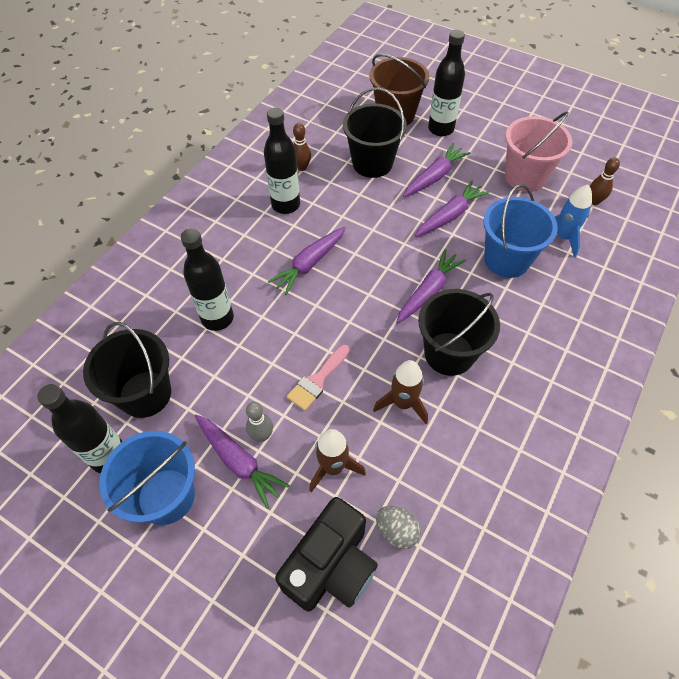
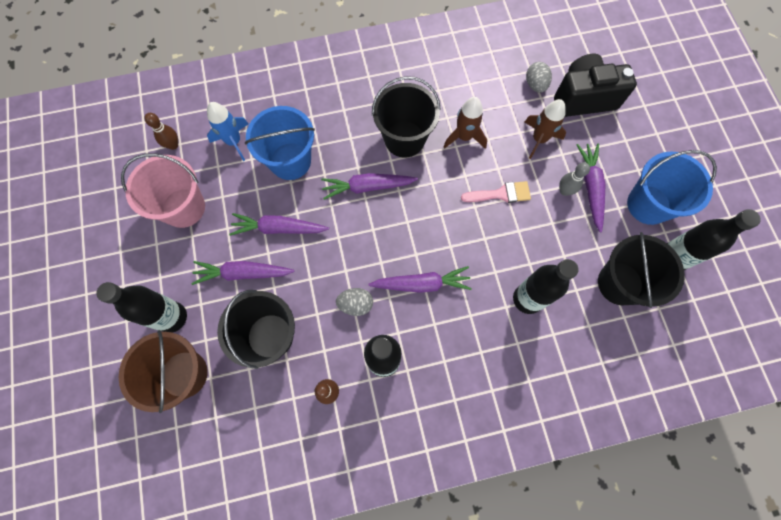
camera: 135 degrees left, 15 degrees up
none -> grey egg [336,288,373,316]

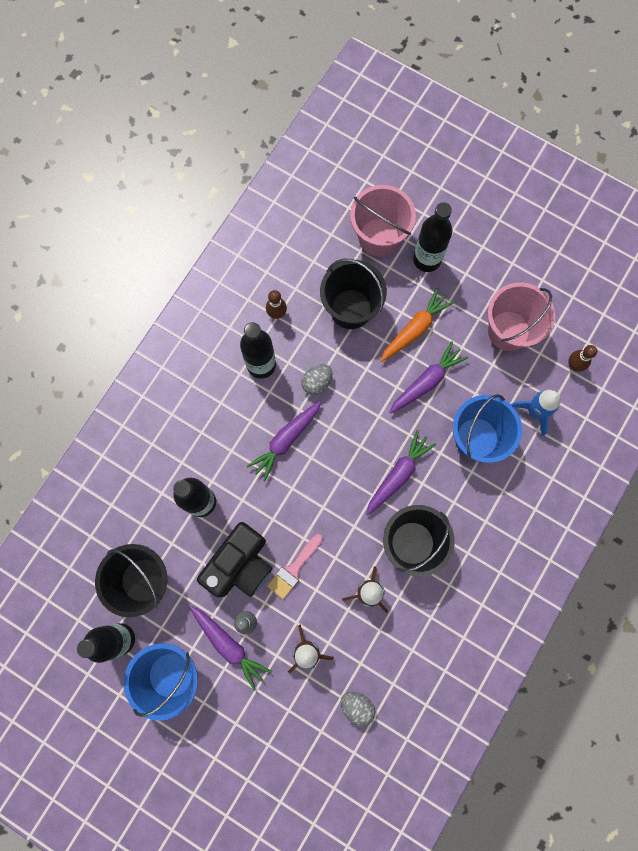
camera: 135 degrees right, 5 degrees up
brown bucket [119,330,208,413] -> pink bucket [350,185,416,257]
purple carrot [191,261,295,285] -> orange carrot [380,288,454,362]
black camera [554,54,637,117] -> black camera moved to [197,522,272,597]

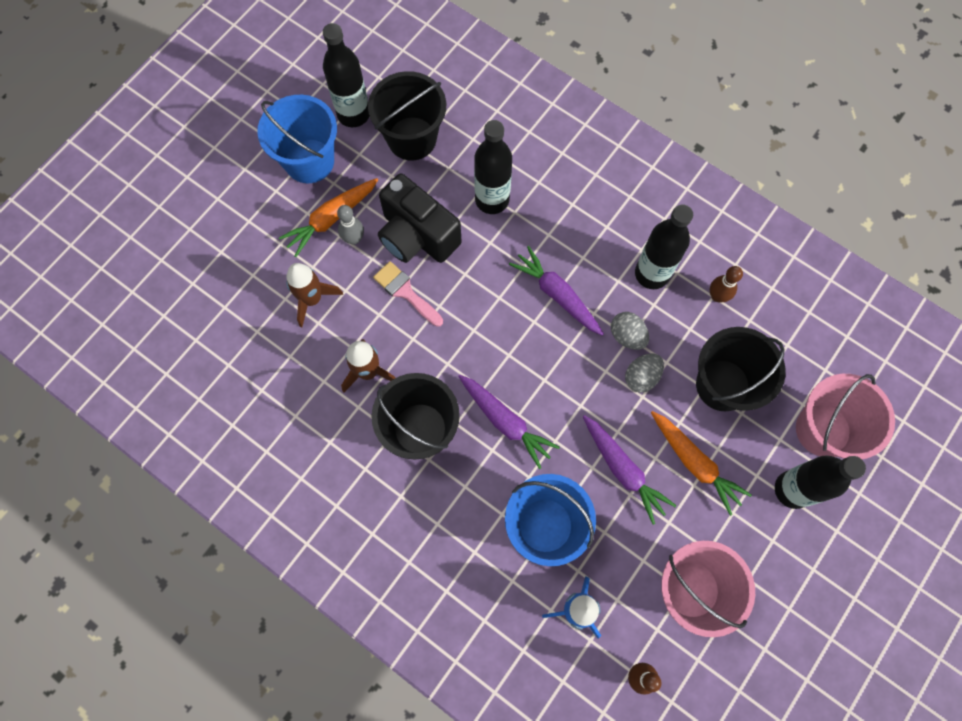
camera: 95 degrees right, 5 degrees down
purple carrot [189,606,272,690] -> orange carrot [279,178,378,257]
grey egg [341,692,375,726] -> grey egg moved to [625,353,664,392]

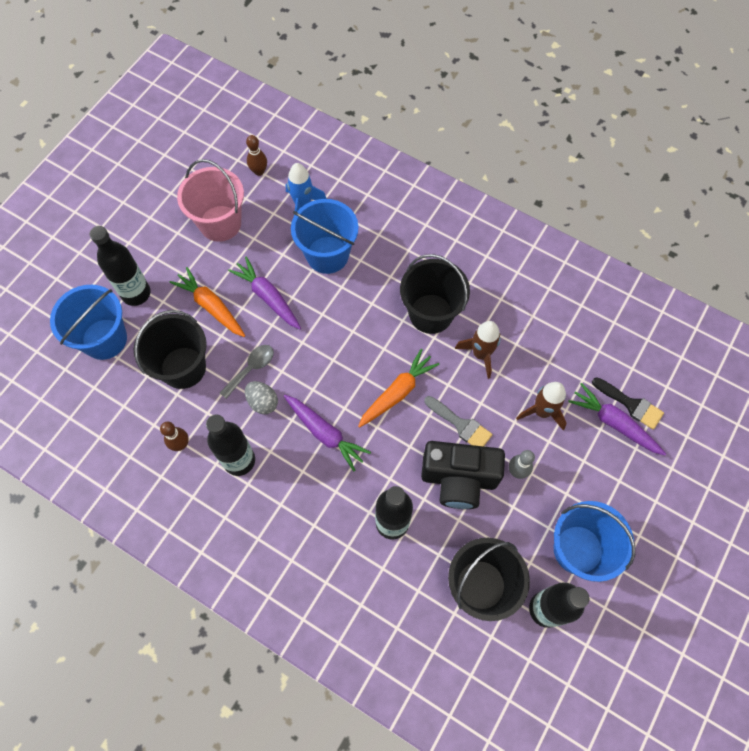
camera: 175 degrees right, 5 degrees down
orange carrot [279,178,378,257] -> orange carrot moved to [358,349,439,428]
pink brush [373,261,443,327] -> grey brush [424,396,493,446]
black camera [378,173,461,263] -> black camera turned 150 degrees clockwise [421,441,505,509]
purple carrot [458,375,560,469] -> purple carrot moved to [568,383,666,455]
grey egg [625,353,664,392] -> grey spoon [220,345,274,399]
pink bucket [796,374,895,459] -> blue bucket [50,285,127,360]
none -> black brush [592,378,664,429]

